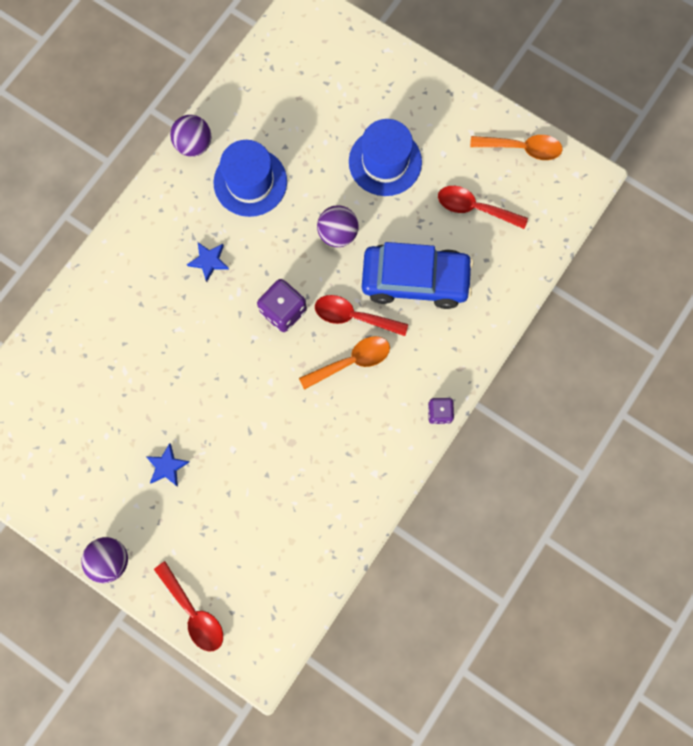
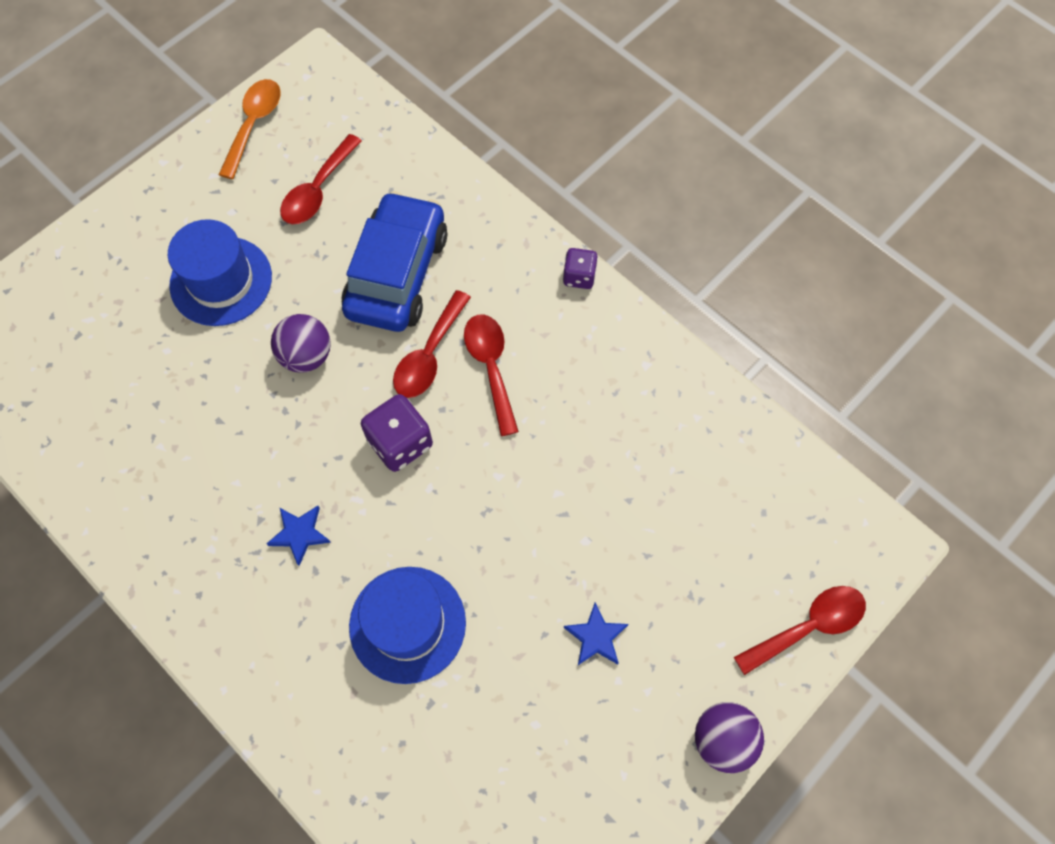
camera: 80 degrees left, 10 degrees down
purple ball [170,115,211,157] -> none
blue hat [213,140,287,217] -> blue hat moved to [349,567,466,684]
orange spoon [299,336,390,390] -> red spoon [464,314,519,436]

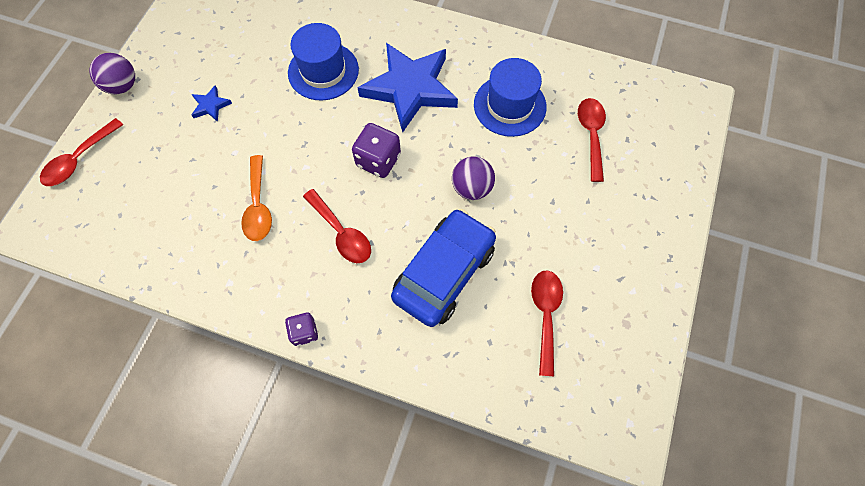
camera: 155 degrees right, 0 degrees up
blue hat [168,219,272,326] -> blue hat moved to [474,58,547,137]
orange spoon [219,79,281,179] -> orange spoon moved to [241,155,272,241]
blue star [266,506,331,566] -> blue star [357,43,458,132], size x2.49
blue car [341,191,447,332] -> blue car turned 135 degrees counterclockwise [391,209,496,327]
red spoon [393,290,471,398] -> red spoon moved to [578,98,606,182]

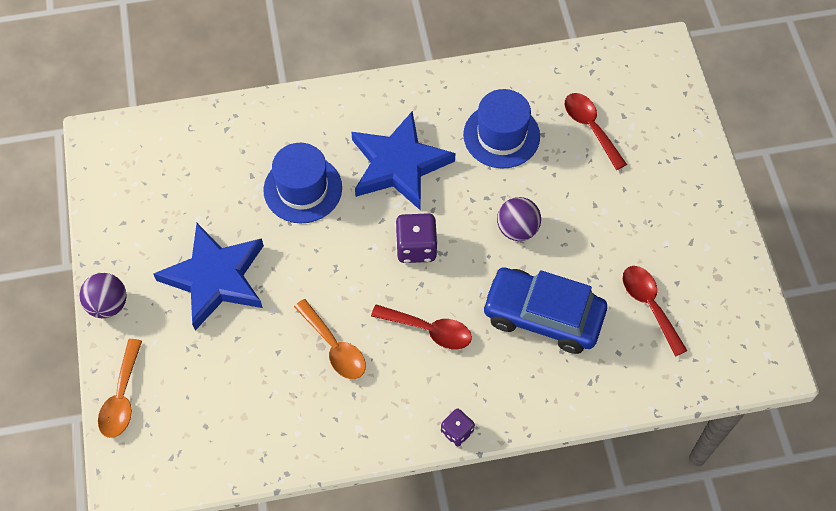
camera: 30 degrees left, 5 degrees down
red spoon [40,118,123,186] -> orange spoon [98,339,142,438]
blue star [192,86,232,122] -> blue star [153,223,264,330], size x2.49
blue car [391,209,496,327] -> blue car turned 75 degrees counterclockwise [482,267,607,354]

